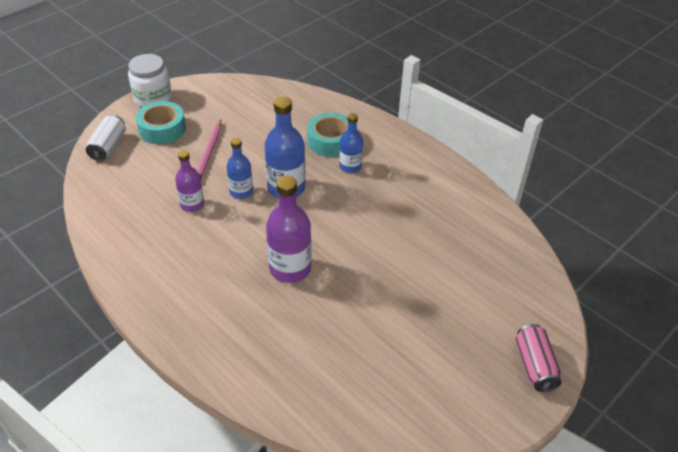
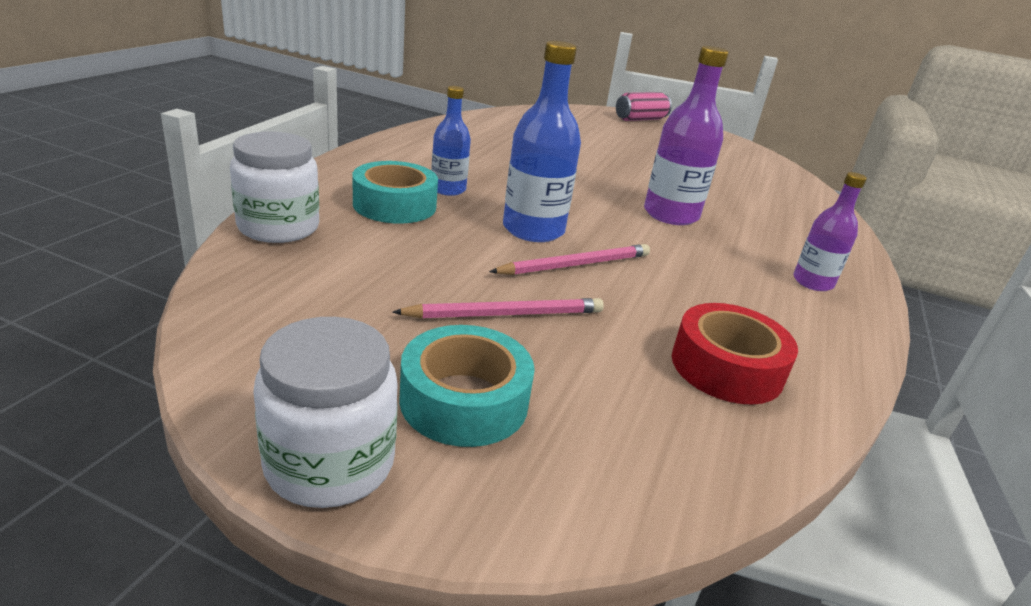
camera: 115 degrees left, 15 degrees down
white can [86,115,126,161] -> none
purple bottle [175,150,204,212] -> purple bottle moved to [793,172,867,291]
blue bottle [226,138,253,199] -> pink pencil [489,244,650,275]
none -> white jar [230,131,319,243]
none -> red tape [672,303,798,405]

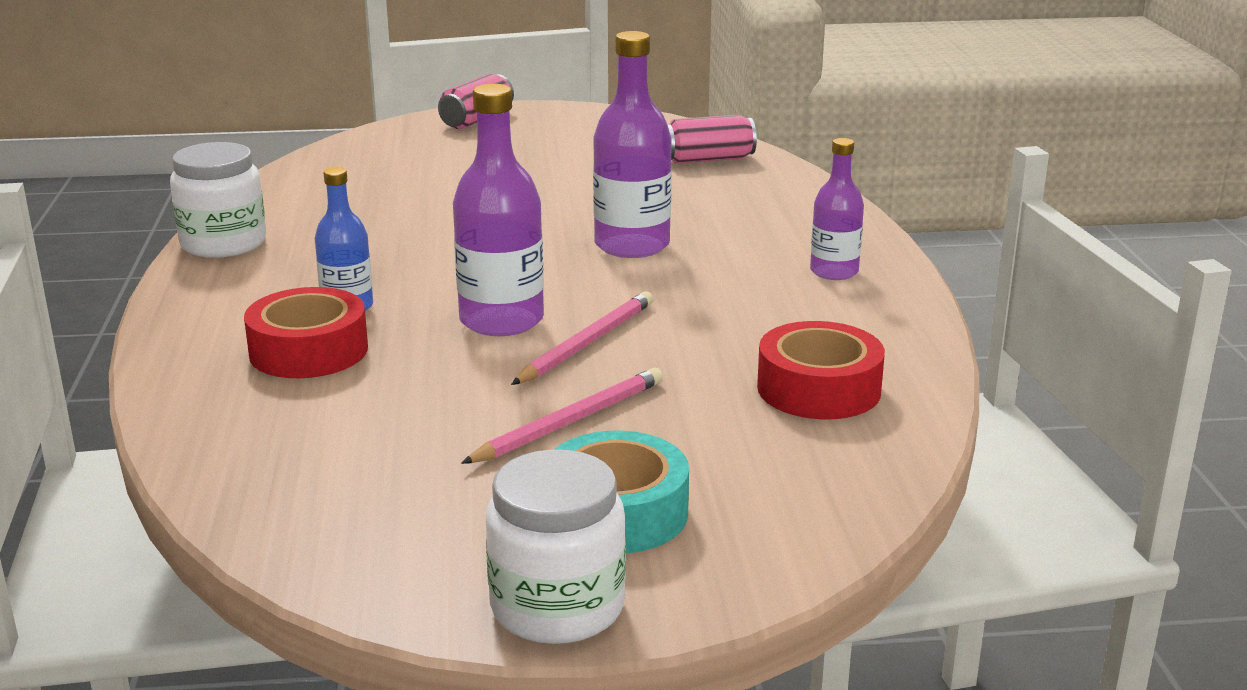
camera: 25 degrees left, 5 degrees down
white jar [230,131,319,243] -> white jar moved to [170,142,266,258]
turquoise tape [353,161,438,224] -> red tape [244,287,368,378]
blue bottle [503,41,581,242] -> purple bottle [453,84,544,336]
none -> pink can [667,115,757,164]

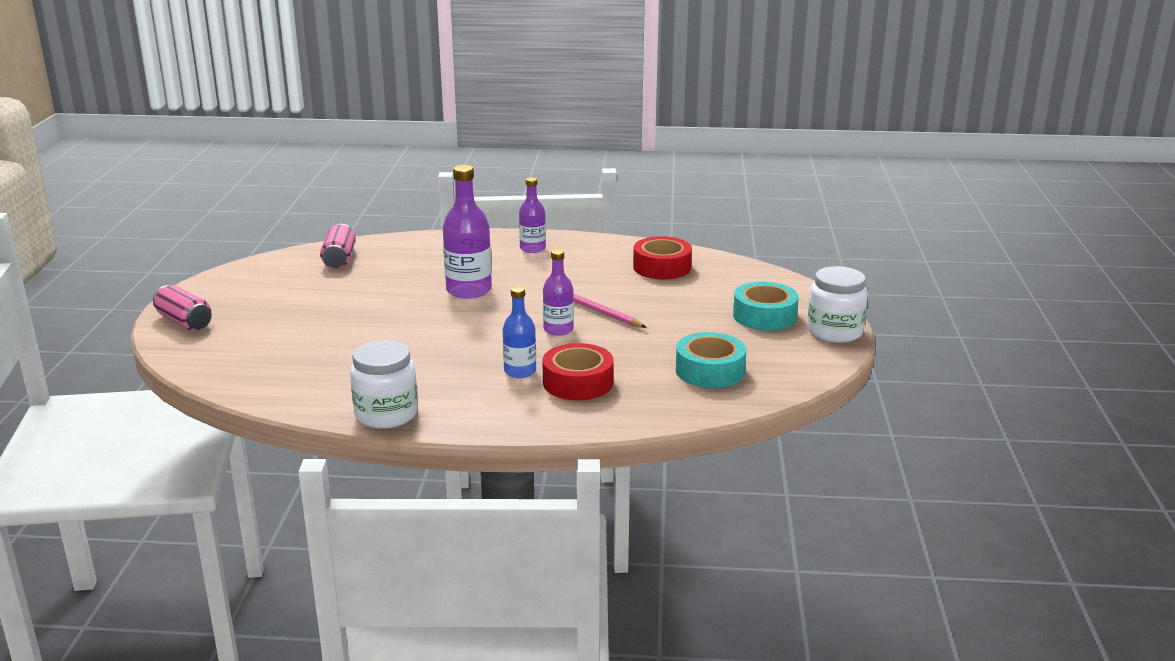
camera: 80 degrees left, 0 degrees up
purple bottle [453,84,544,336] -> purple bottle [543,249,574,336], size x0.62
pink pencil [461,368,663,464] -> none
none -> turquoise tape [676,332,746,388]

